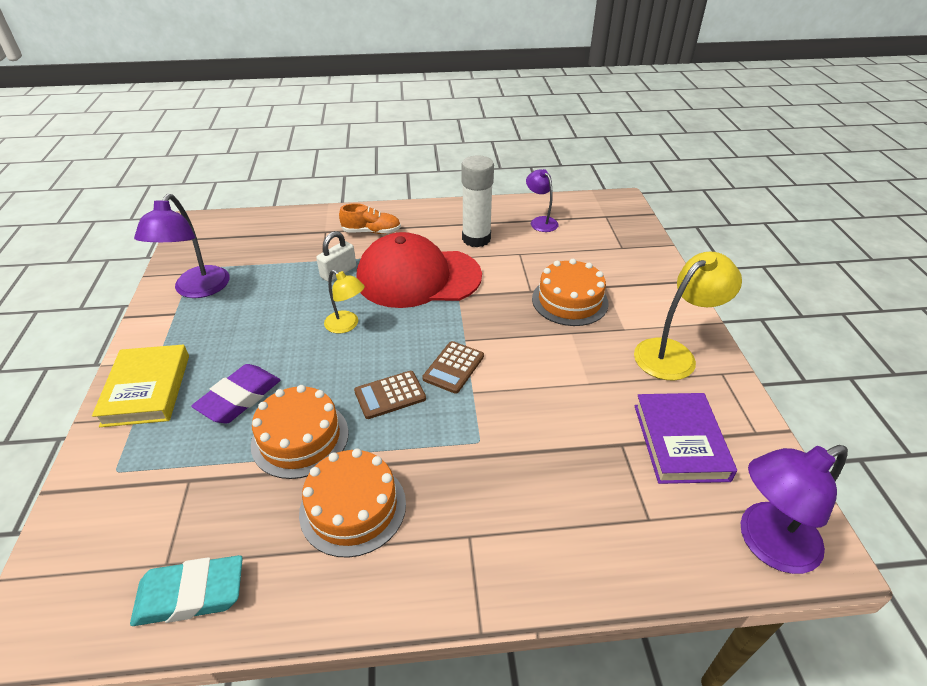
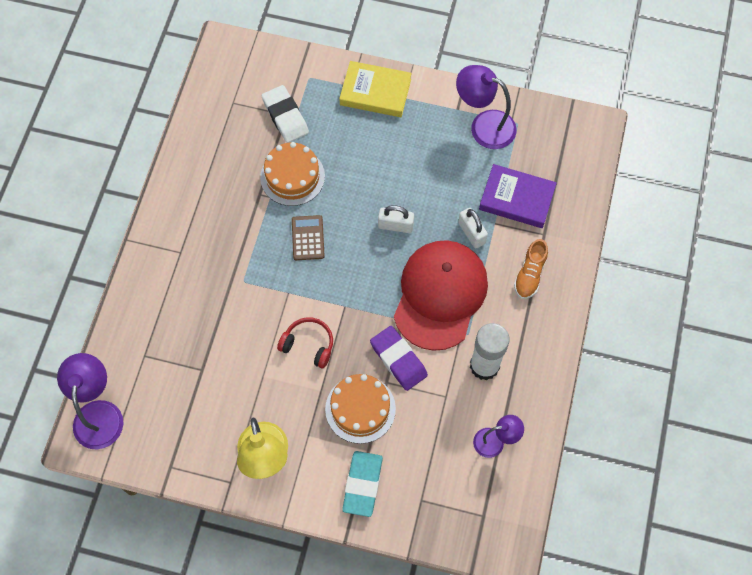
camera: 110 degrees right, 25 degrees up
turquoise eraser [130,555,243,626] -> turquoise eraser moved to [342,451,383,517]
purple eraser [191,364,280,423] -> purple eraser moved to [370,326,428,391]
orange cake [299,448,406,558] -> none
yellow lamp [324,270,365,333] -> white padlock [378,205,414,233]
brown calculator [422,341,484,394] -> none
purple book [634,393,737,484] -> purple book moved to [479,164,557,228]
none -> white eraser [262,85,309,143]
none -> red headphones [277,317,333,369]

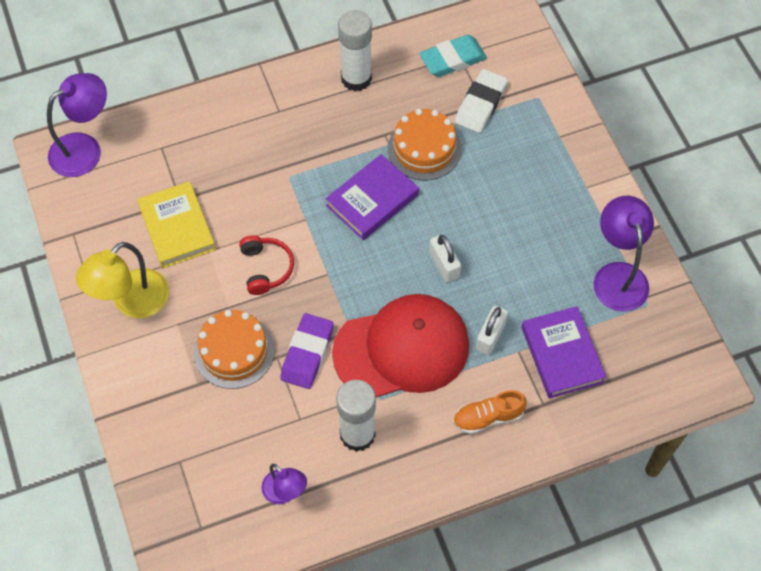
camera: 55 degrees right, 5 degrees down
brown calculator [292,215,325,260] -> purple book [326,154,419,240]
yellow book [339,61,412,117] -> yellow book moved to [137,181,216,268]
turquoise eraser [342,451,383,517] -> turquoise eraser moved to [419,35,487,77]
none -> white glue stick [338,10,372,91]

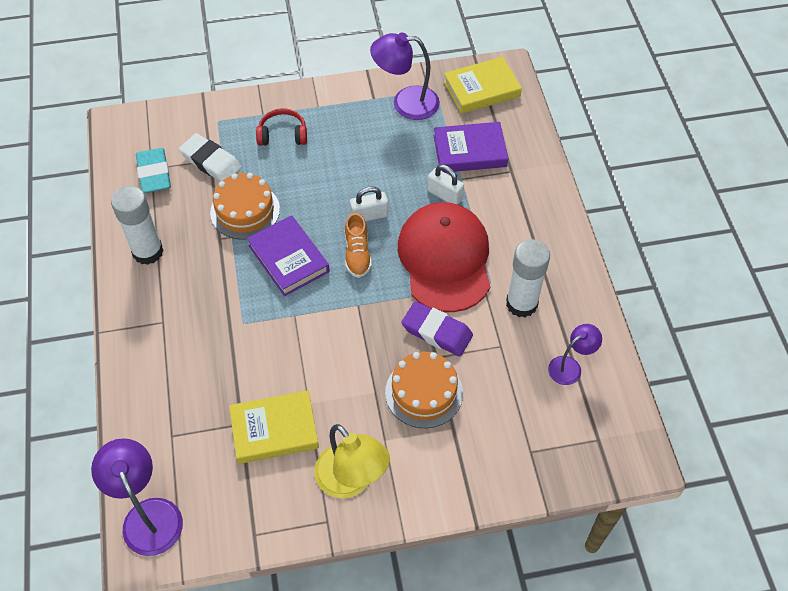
camera: 80 degrees left, 5 degrees down
red headphones [239,235,294,295] -> red headphones moved to [256,108,307,146]
orange shoe [453,390,527,434] -> orange shoe moved to [345,213,372,278]
none -> yellow book [444,57,522,114]

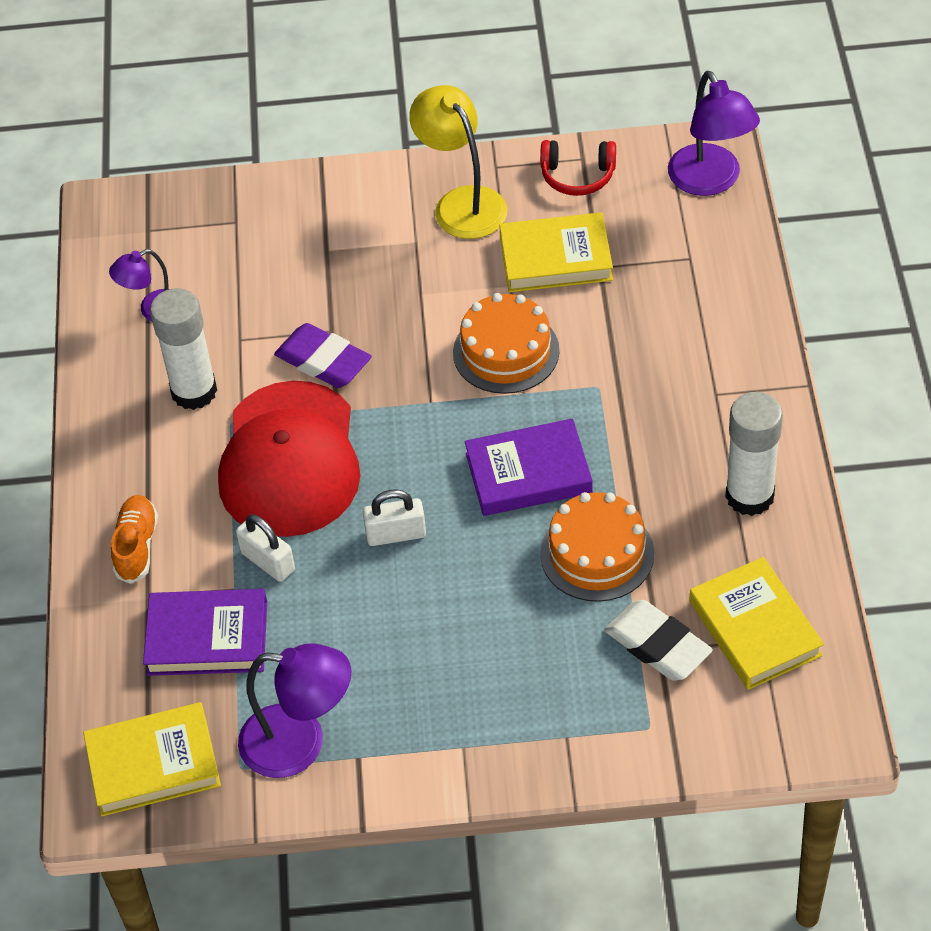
camera: 170 degrees left, 5 degrees down
turquoise eraser [136,148,171,193] -> yellow book [690,557,824,690]
purple book [247,215,330,296] -> purple book turned 75 degrees counterclockwise [465,419,593,516]
red headphones [256,108,307,146] -> red headphones moved to [540,140,616,196]
orange shoe [345,213,372,278] -> orange shoe moved to [111,495,158,584]
orange cake [385,352,463,428] -> orange cake moved to [453,293,560,394]

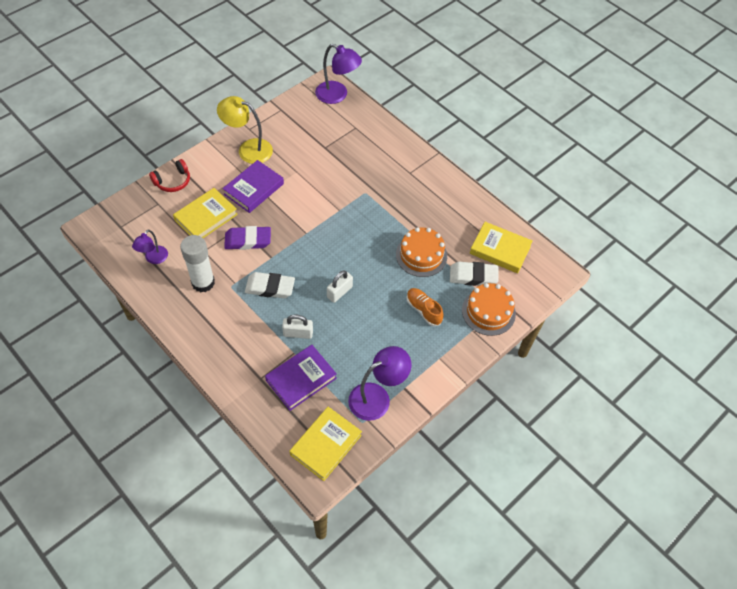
camera: 45 degrees left, 5 degrees up
orange shoe [111,495,158,584] -> orange shoe moved to [407,288,444,326]
red cap [218,381,360,537] -> white eraser [245,272,295,298]
orange cake [453,293,560,394] -> orange cake moved to [462,283,516,336]
purple book [465,419,593,516] -> purple book moved to [222,160,284,213]
yellow book [499,212,613,292] -> yellow book moved to [173,188,238,238]
red headphones [540,140,616,196] -> red headphones moved to [149,159,190,192]
white glue stick [726,392,783,516] -> none

